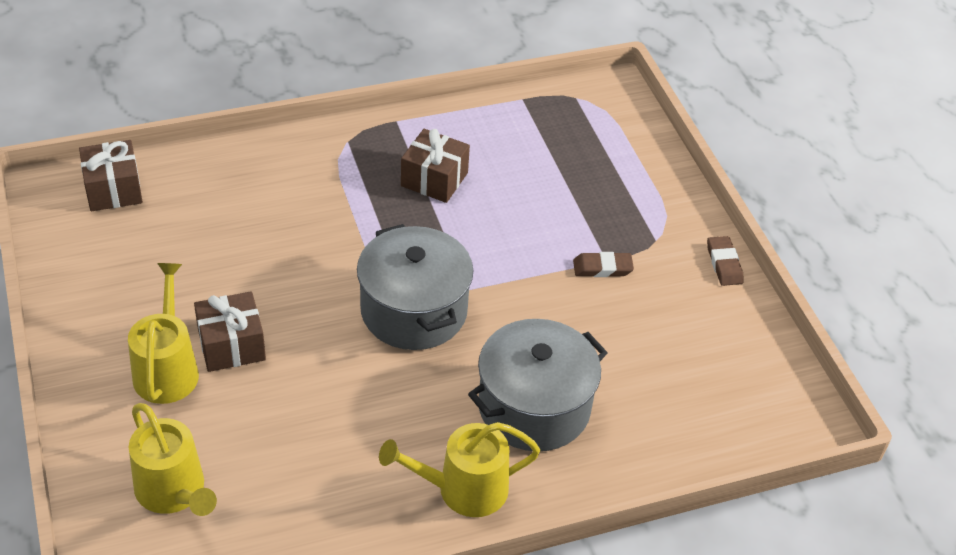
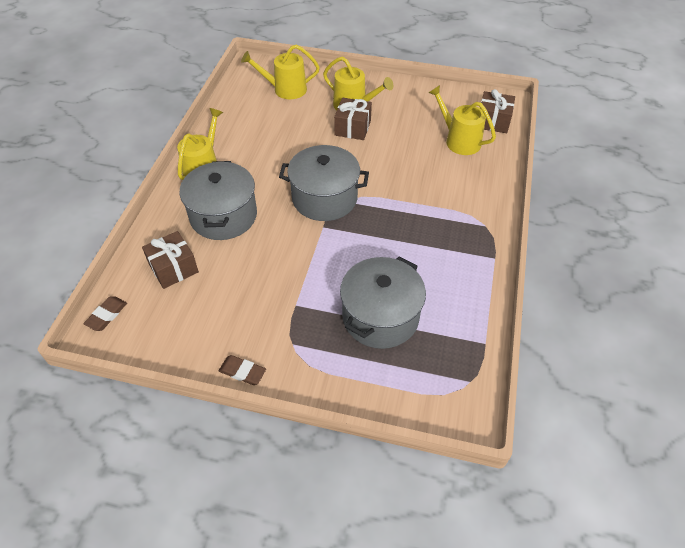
camera: 125 degrees right, 5 degrees up
brown gift [401,129,470,203] -> brown gift moved to [142,231,199,289]
brown eraser [573,252,634,277] -> brown eraser moved to [83,296,127,331]
none -> grey pot [340,257,426,349]
none -> yellow watering can [429,85,496,155]

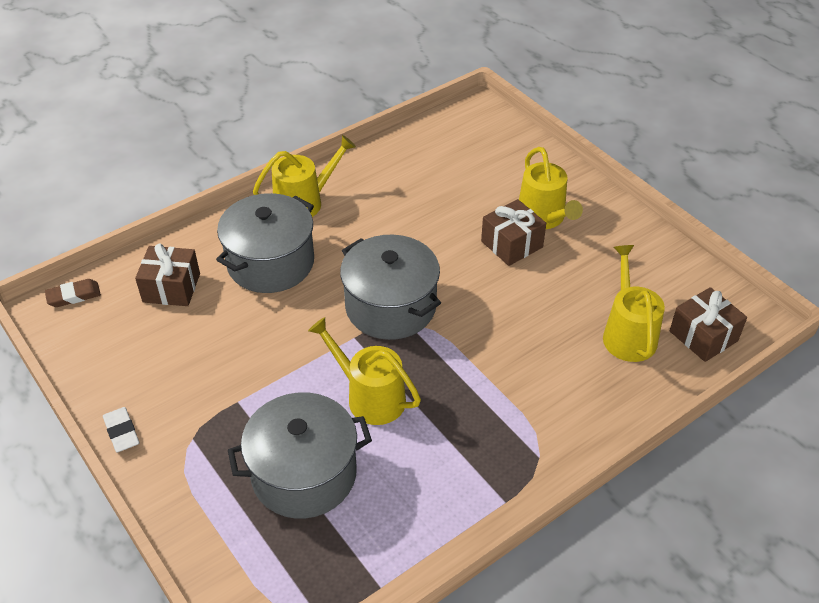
camera: 40 degrees right, 5 degrees down
brown eraser [219,355,266,385] -> white eraser [103,407,139,452]
yellow watering can [241,45,320,99] -> yellow watering can moved to [308,317,421,425]

